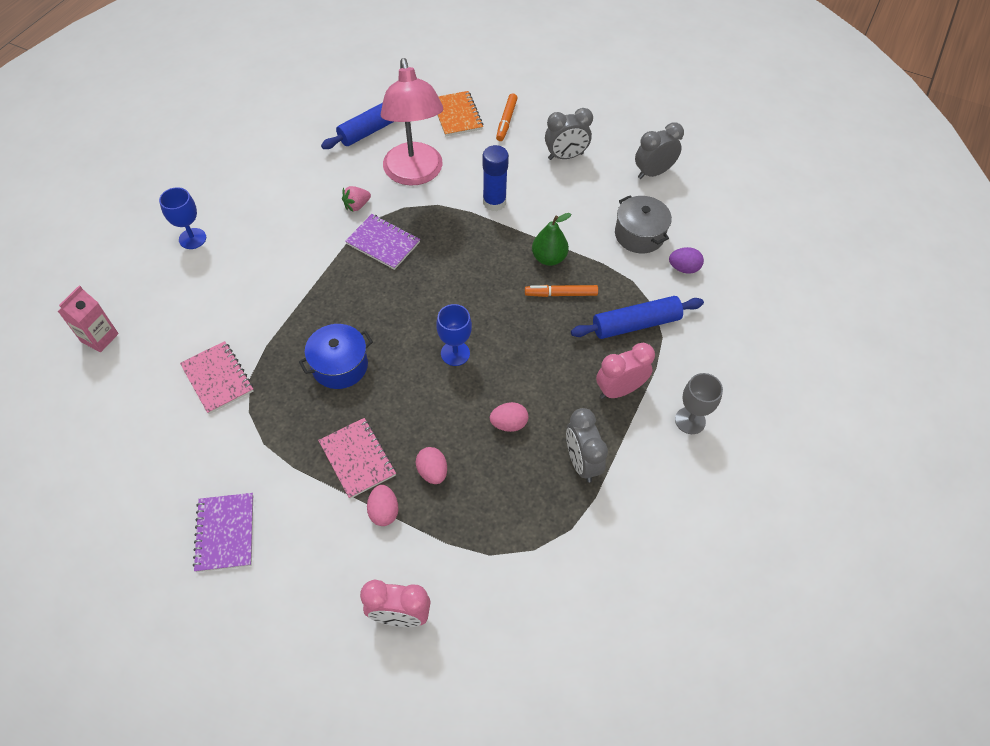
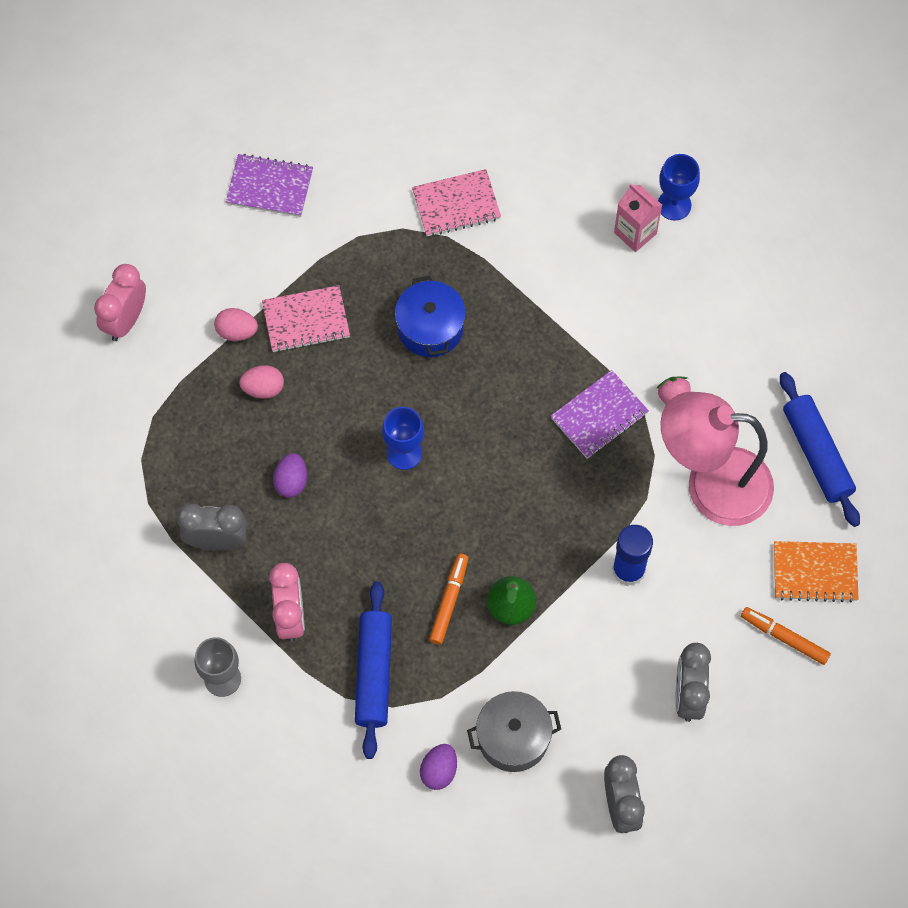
camera: 110 degrees right, 10 degrees up
pink carton [58,285,119,352] -> pink carton moved to [614,183,662,252]
pink egg [490,402,528,432] -> purple egg [273,453,307,498]

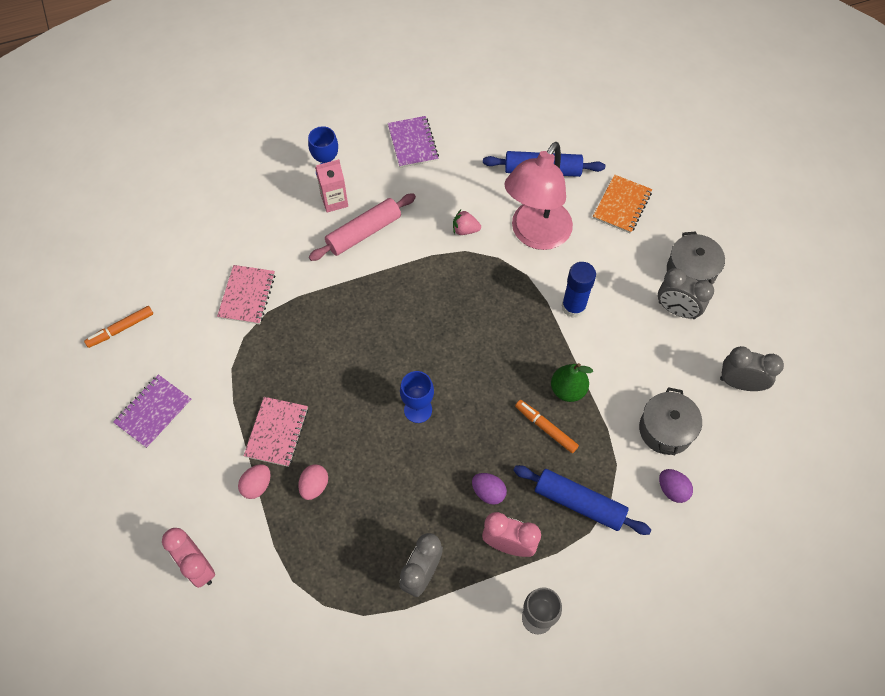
camera: 65 degrees left, 5 degrees down
purple egg [273,453,307,498] -> purple egg moved to [472,473,507,505]
blue pot [395,276,466,357] -> none
purple notebook [551,370,649,459] -> purple notebook moved to [388,116,439,168]
orange marker [741,607,831,665] -> orange marker moved to [84,306,153,348]
none -> pink rolling pin [309,193,416,261]
none -> grey pot [667,231,725,285]

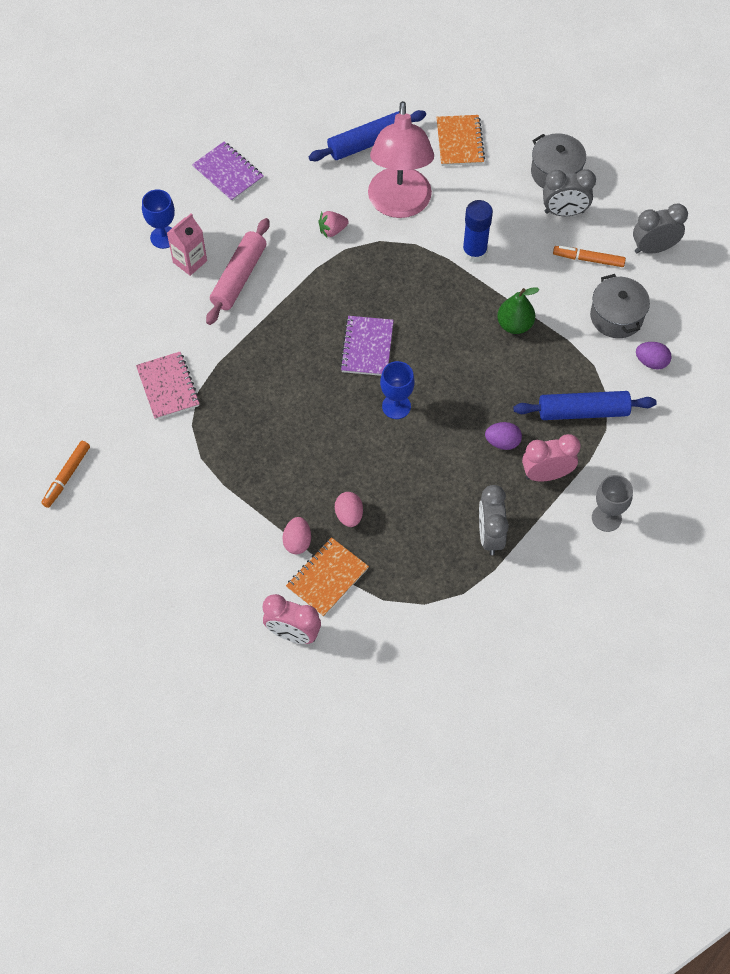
camera: 30 degrees left, 0 degrees up
purple notebook [113,375,192,449] -> purple notebook moved to [340,316,394,376]
pink notebook [244,397,308,467] -> none
orange marker [515,400,579,453] -> orange marker moved to [553,246,626,267]
none -> orange notebook [286,537,369,617]

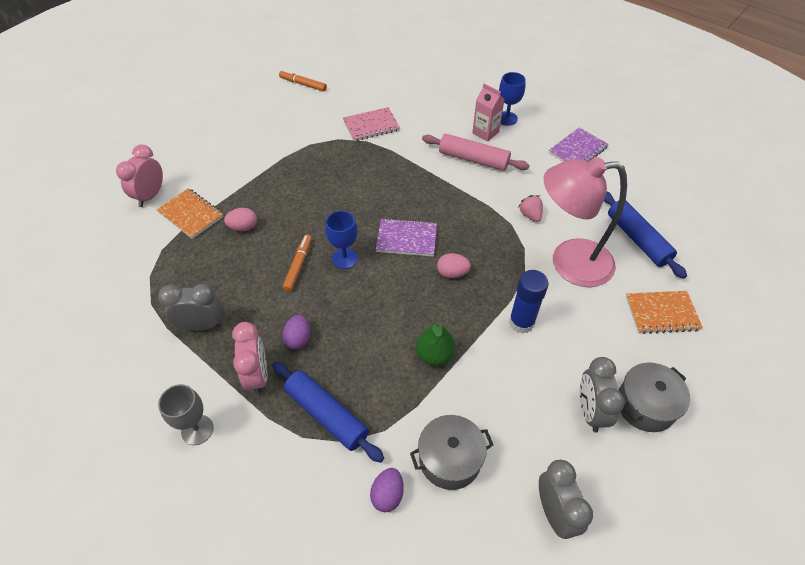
camera: 90 degrees right, 10 degrees down
pink egg [282,517,311,554] -> pink egg moved to [437,253,471,278]
blue rolling pin [513,391,657,420] -> blue rolling pin turned 45 degrees counterclockwise [272,362,384,463]
orange marker [553,246,626,267] -> orange marker moved to [282,234,312,292]

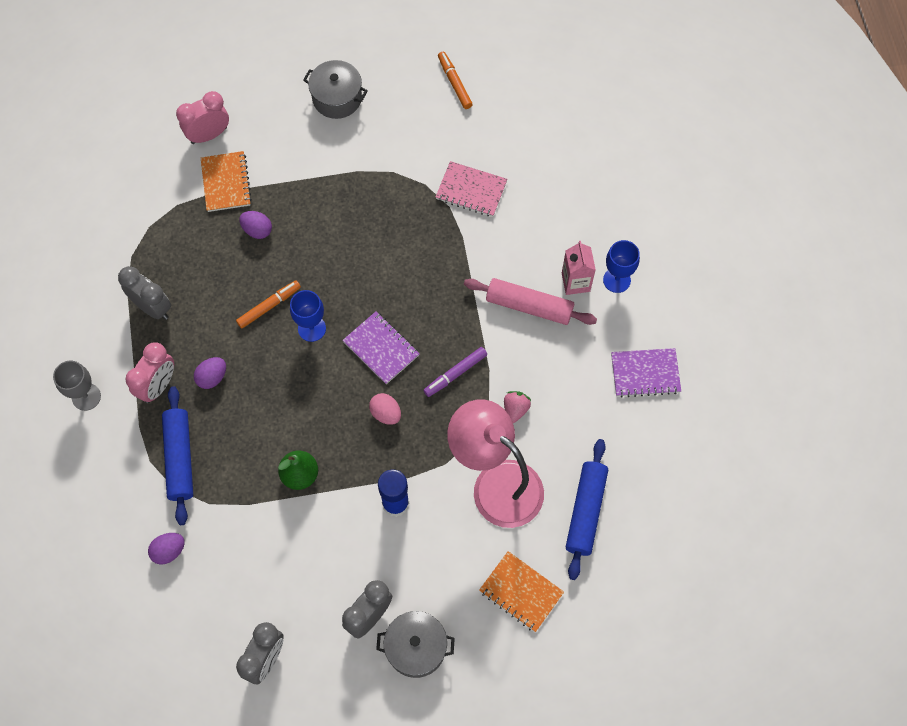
camera: 40 degrees right, 15 degrees up
pink egg [224,208,257,231] -> purple egg [239,211,272,239]
grey pot [410,415,493,490] -> grey pot moved to [303,60,367,119]
pink rolling pin [422,134,530,171] -> pink rolling pin turned 45 degrees counterclockwise [464,278,597,325]
none -> purple marker [423,347,487,397]

